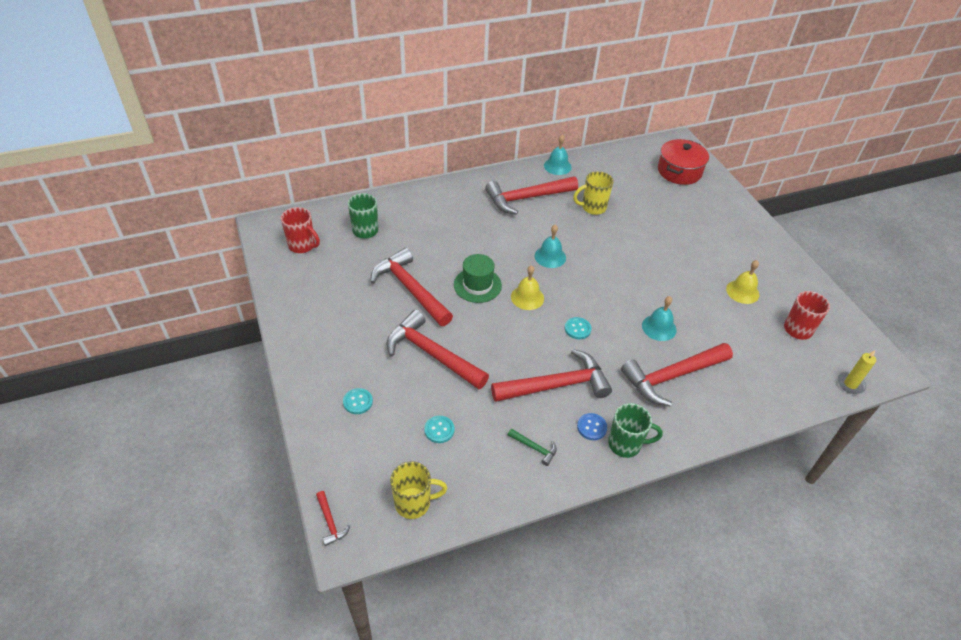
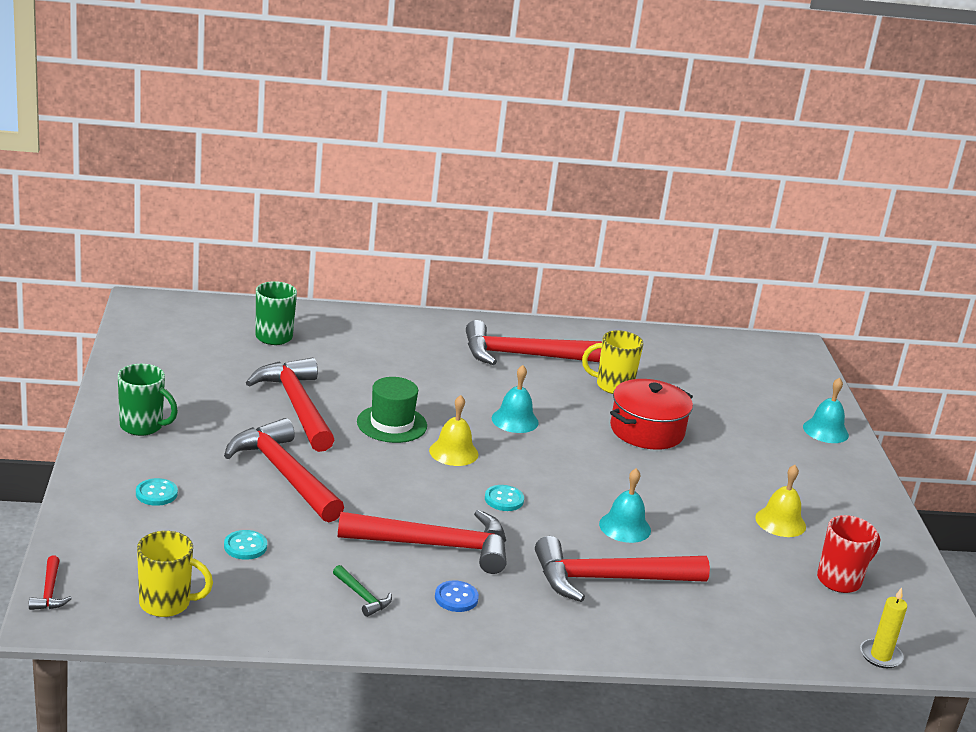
camera: 15 degrees right, 20 degrees down
red mug [281,207,320,253] -> none
turquoise bell [544,135,572,175] -> turquoise bell moved to [803,377,849,443]
green mug [608,403,663,458] -> green mug moved to [118,364,178,436]
red pot [658,139,709,185] -> red pot moved to [610,379,693,450]

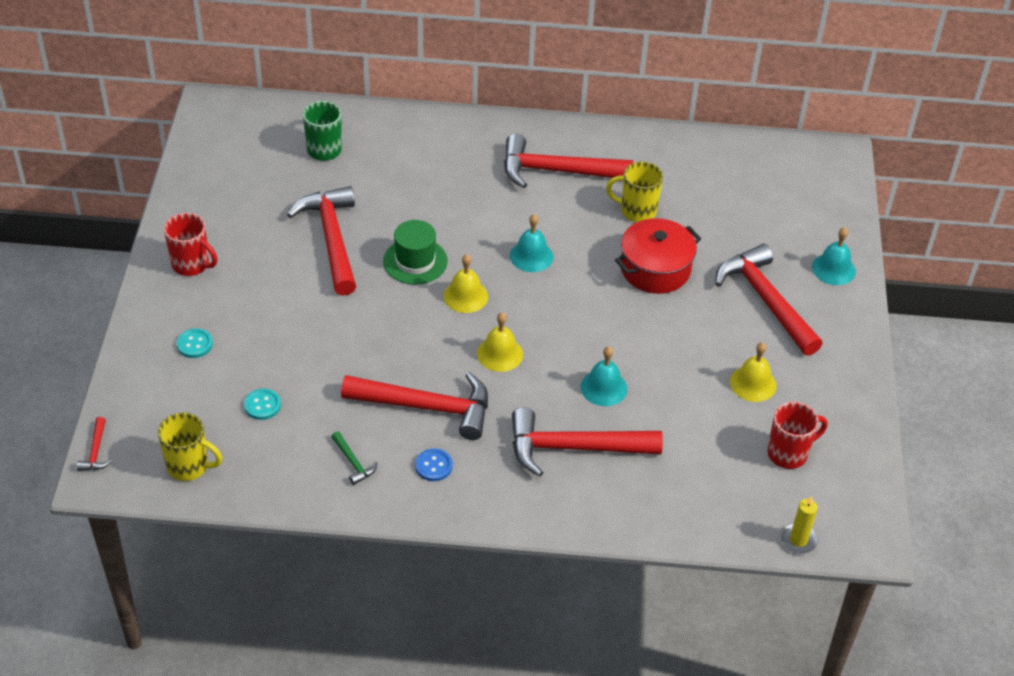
camera: 10 degrees right, 20 degrees up
green mug [118,364,178,436] -> red mug [164,213,218,276]
red hammer [224,418,344,522] -> red hammer moved to [715,244,823,356]
turquoise button [485,485,524,511] -> yellow bell [477,312,523,372]

